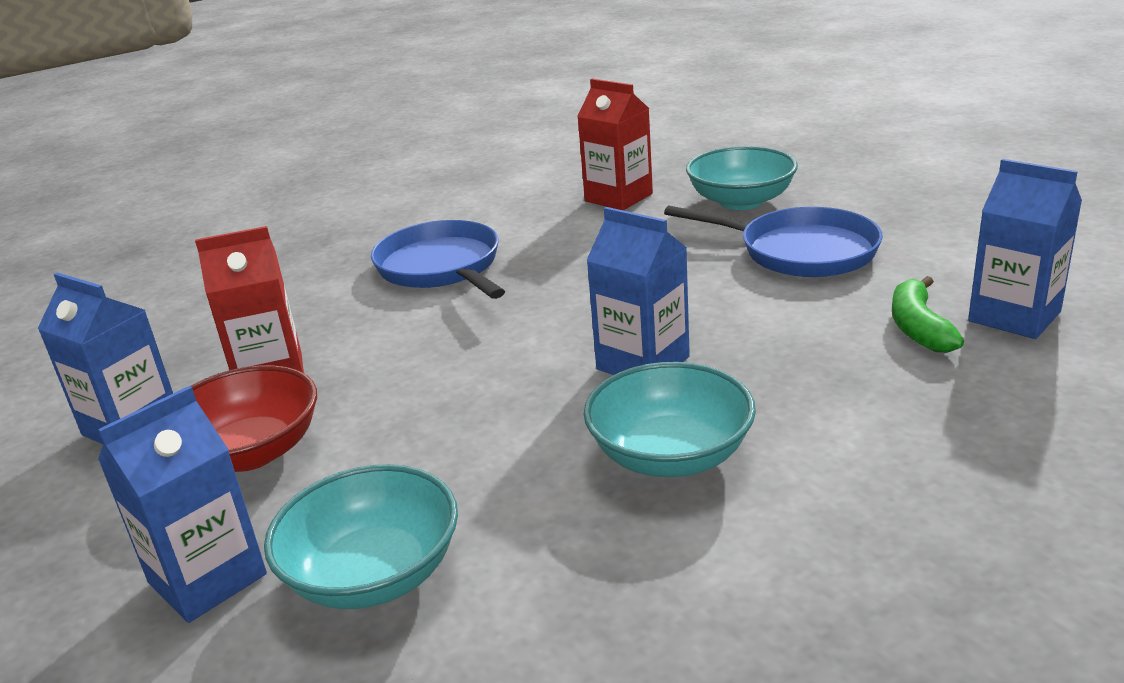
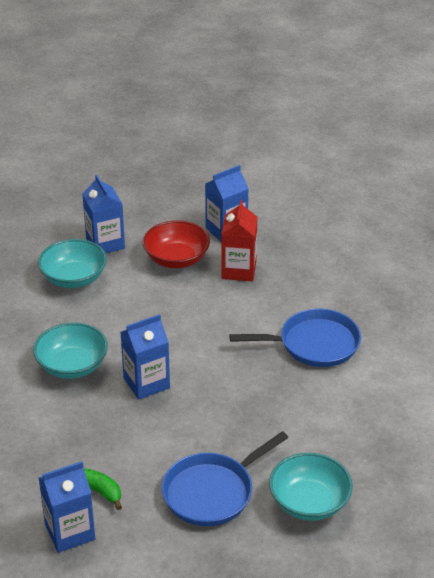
camera: 110 degrees right, 10 degrees up
red carton [577,79,653,210] -> none

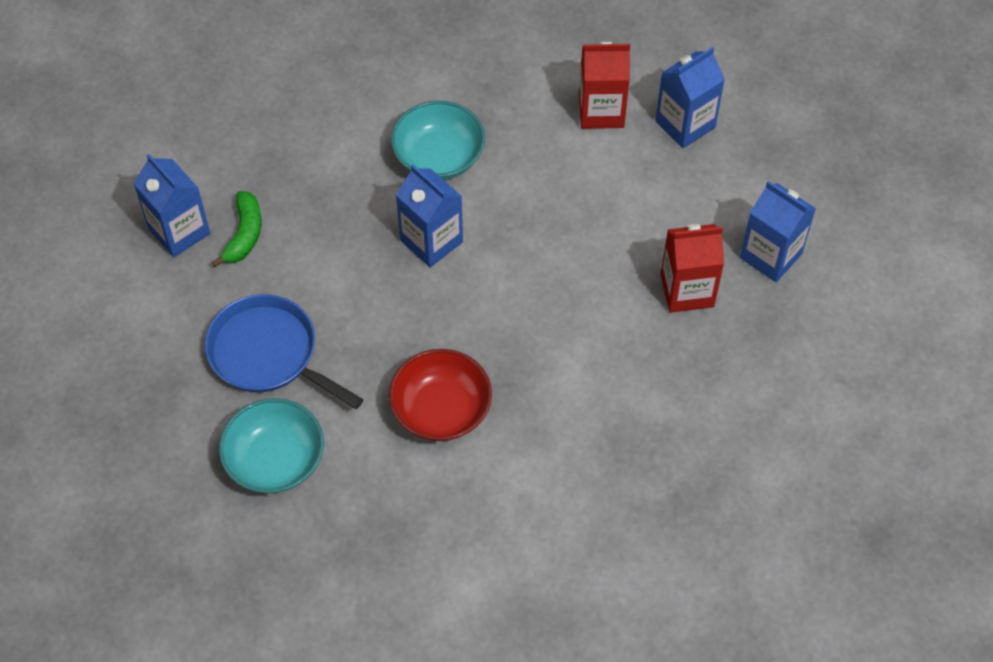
camera: 75 degrees right, 20 degrees up
turquoise bowl [38,239,107,288] -> red carton [579,42,630,129]
red bowl [143,220,210,268] -> red bowl moved to [389,349,492,441]
blue pan [229,309,361,367] -> none

